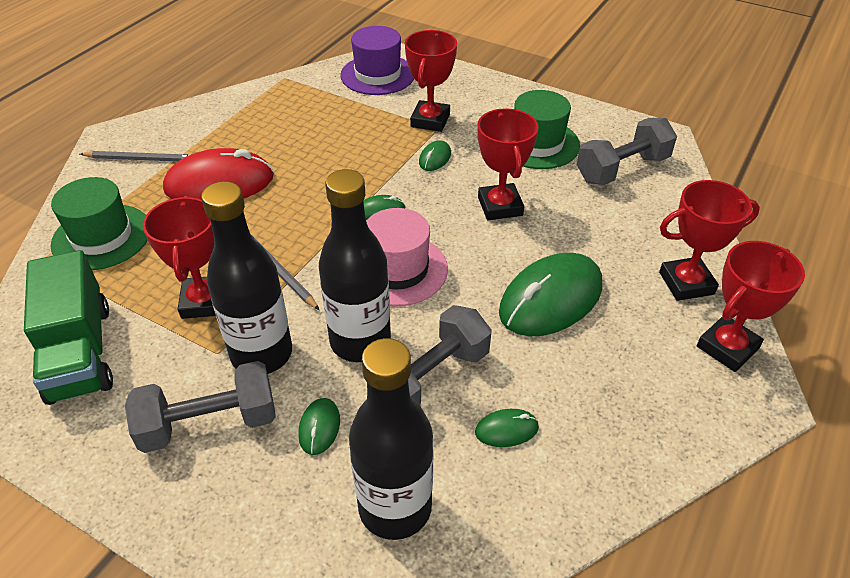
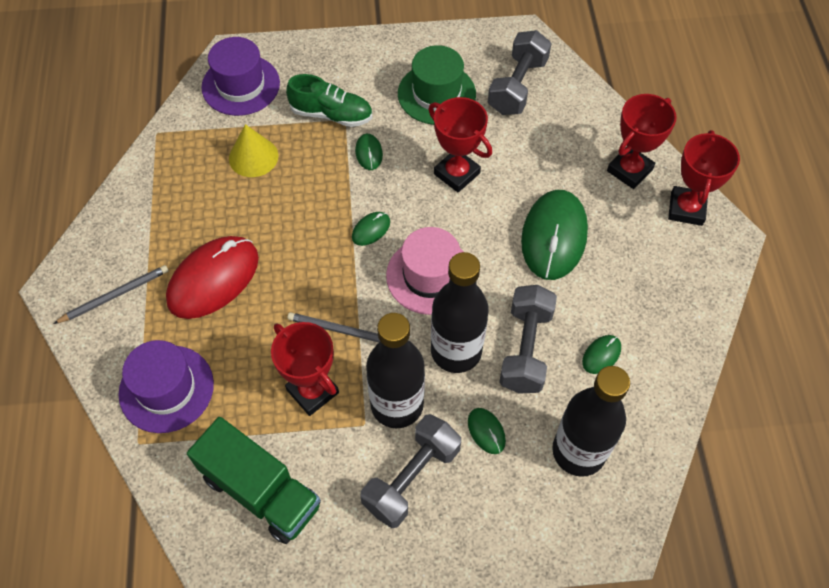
camera: 35 degrees left, 15 degrees up
green hat [51,177,148,270] -> purple hat [119,340,214,433]
red trophy [405,30,457,132] -> green shoe [286,74,373,127]
none -> yellow cone [229,124,278,177]

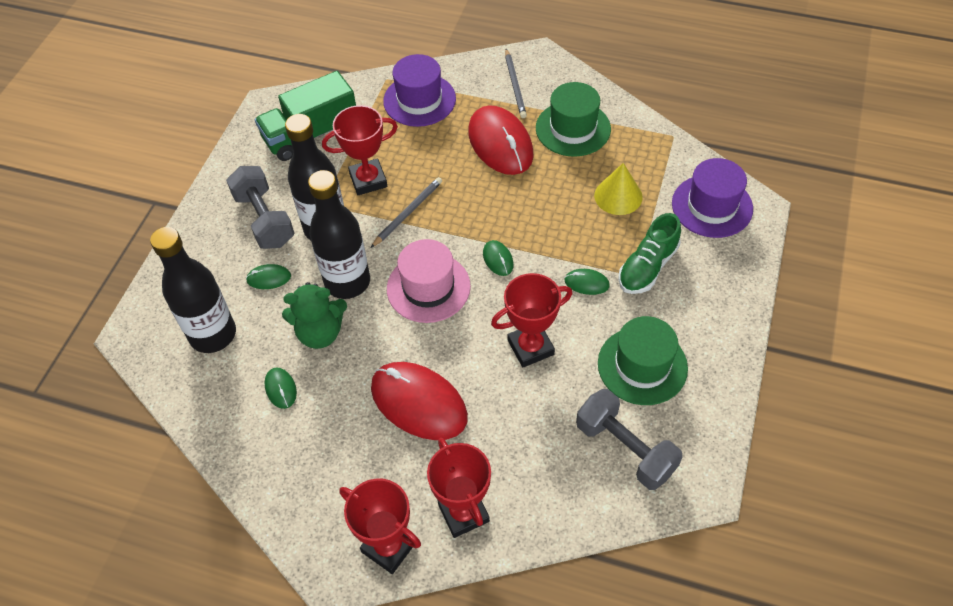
camera: 115 degrees right, 5 degrees down
grey dumbbell [499,285,557,394] -> green teddy bear [282,282,347,349]
green mouse [521,190,588,280] -> red mouse [371,362,468,440]
none -> green hat [536,82,611,157]

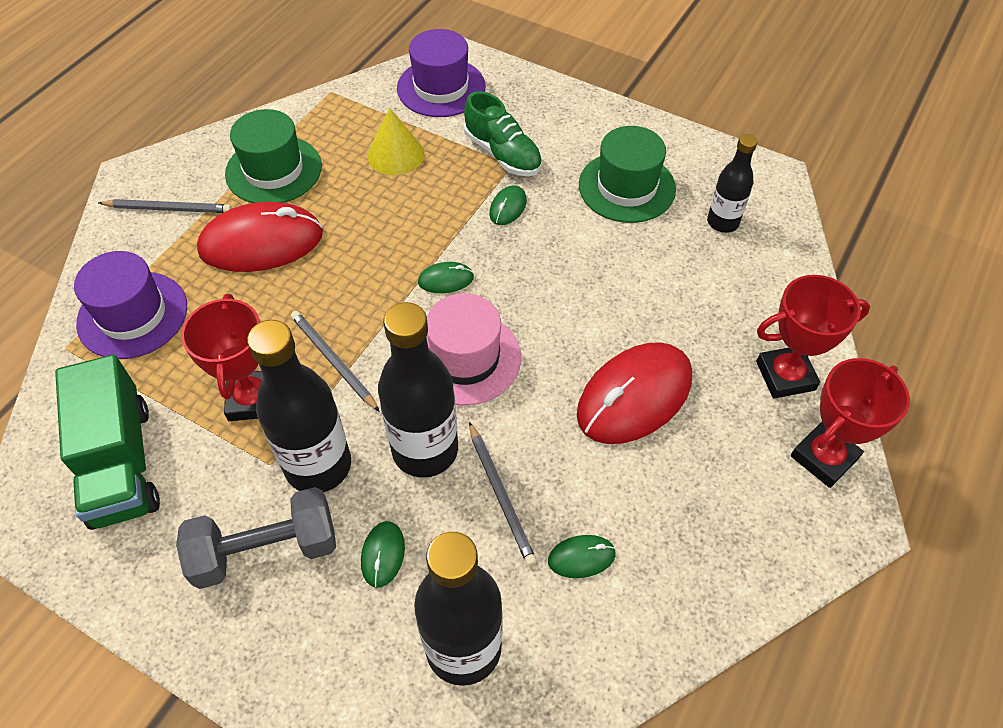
camera: 80 degrees left, 0 degrees up
green teddy bear [282,282,347,349] -> grey pencil [469,422,537,566]
red trophy [491,273,572,367] -> none
grey dumbbell [576,389,683,490] -> black bottle [707,134,758,233]

